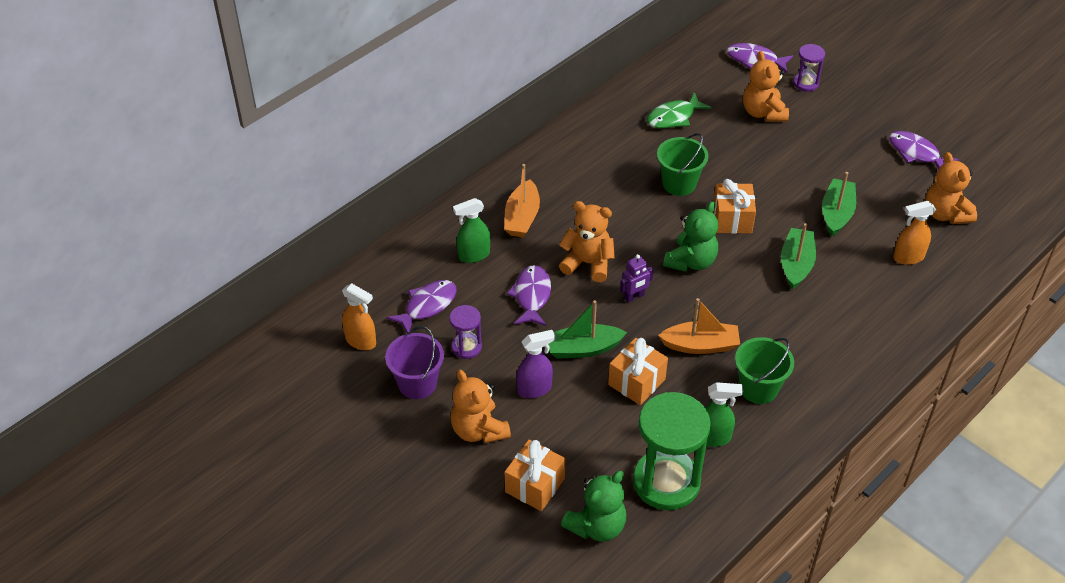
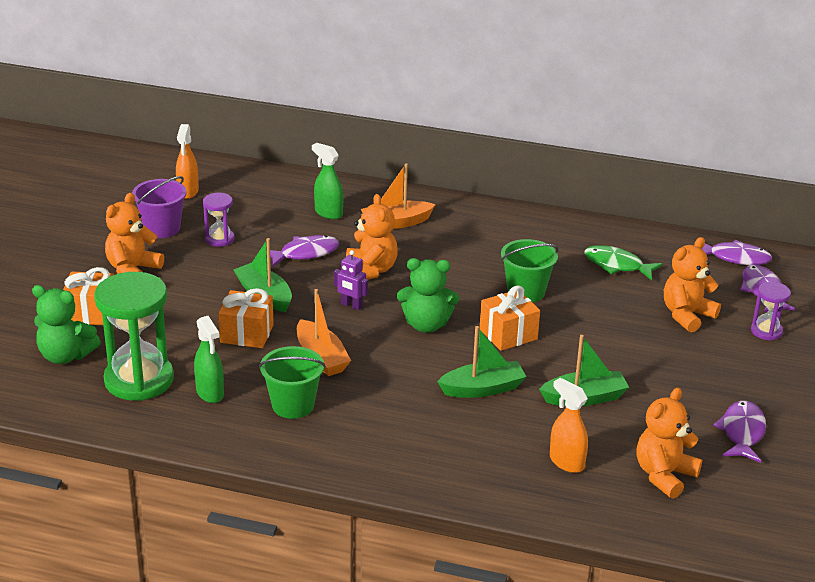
camera: 60 degrees right, 15 degrees down
purple fish [386,280,457,333] -> purple fish moved to [696,239,772,265]
purple spray bottle [516,330,555,398] -> none

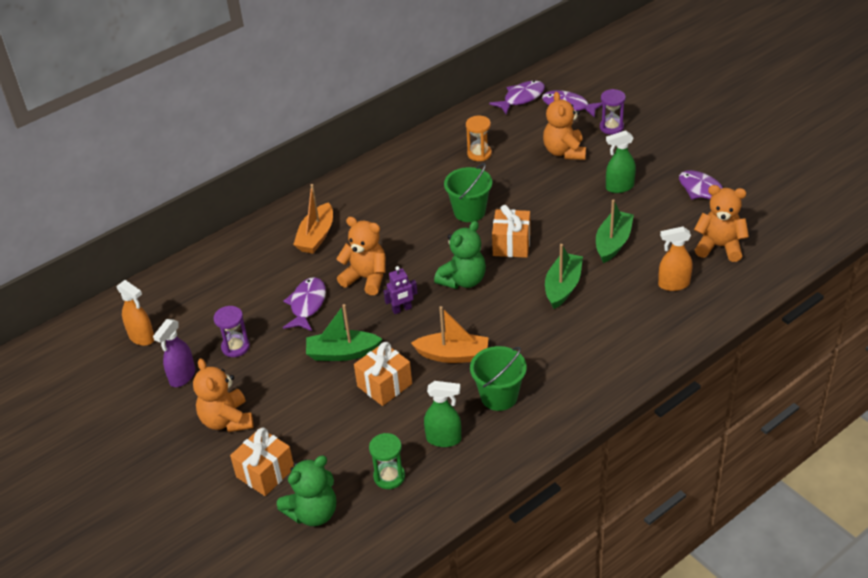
camera: 50 degrees left, 10 degrees up
green hourglass [94,272,174,401] -> green hourglass [369,433,405,489], size x0.49
purple bucket [132,176,187,238] -> purple spray bottle [153,319,195,387]
green spray bottle [312,143,343,219] -> green spray bottle moved to [606,130,636,193]
green fish [584,245,663,280] -> orange hourglass [466,116,492,161]
orange teddy bear [636,387,702,499] -> orange teddy bear turned 120 degrees clockwise [694,185,749,262]

